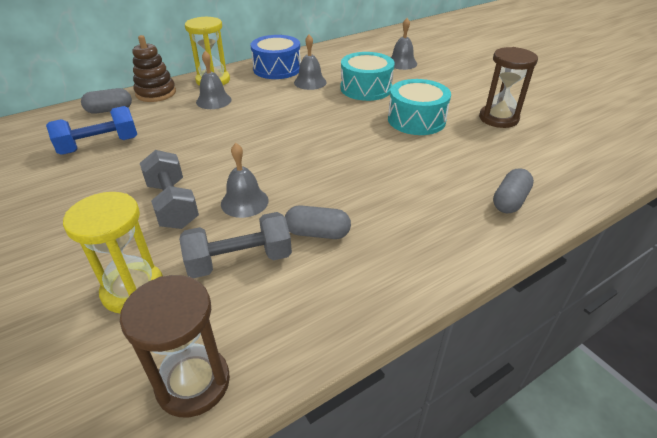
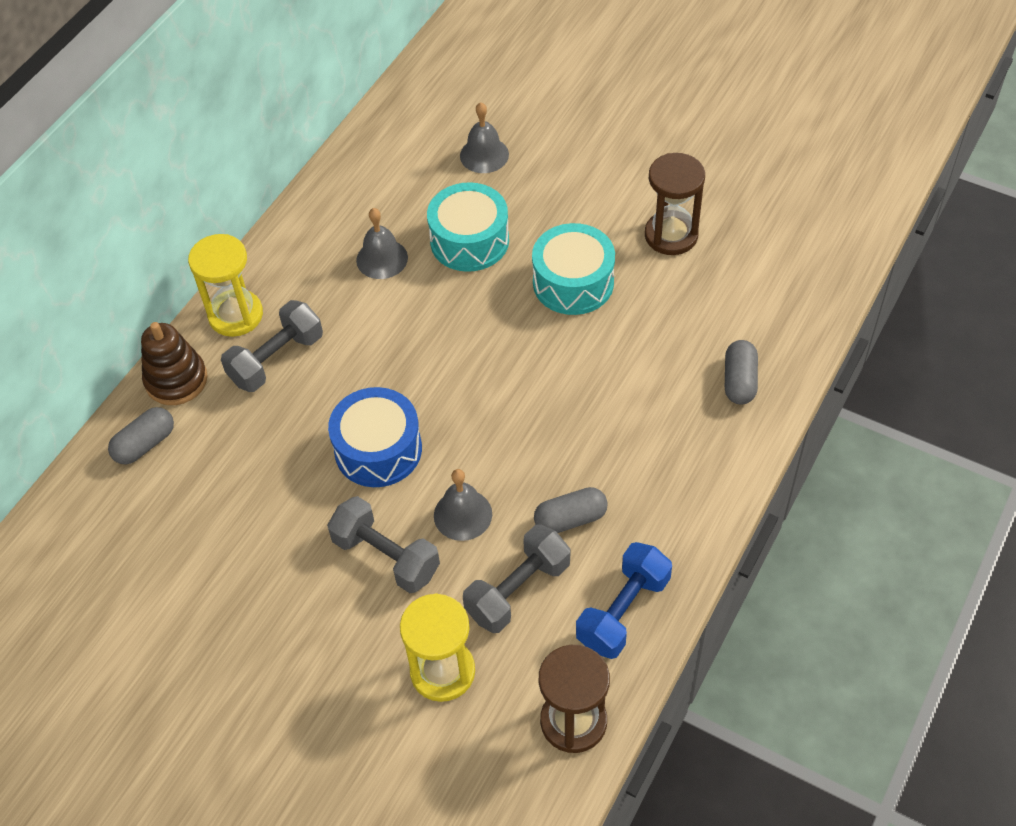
camera: 25 degrees left, 15 degrees up
blue dumbbell [46,106,137,155] -> blue dumbbell moved to [576,542,672,659]
grey bell [196,51,232,109] -> grey dumbbell [221,300,323,392]
blue drum [251,35,301,79] -> blue drum moved to [328,387,422,487]

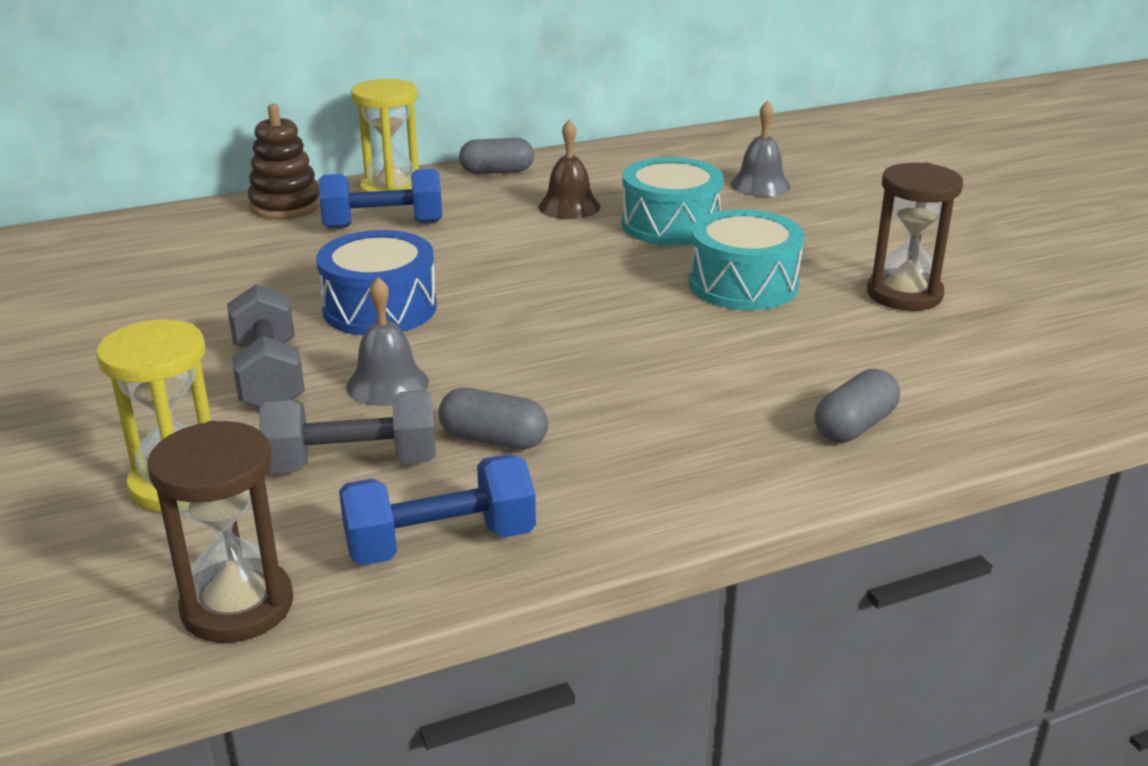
camera: 35 degrees right, 25 degrees down
grey capsule [108,407,174,465] -> grey capsule moved to [459,138,534,174]
grey dumbbell [221,300,323,392] -> blue dumbbell [319,169,442,229]
grey bell [356,208,408,279] -> brown bell [538,119,600,219]

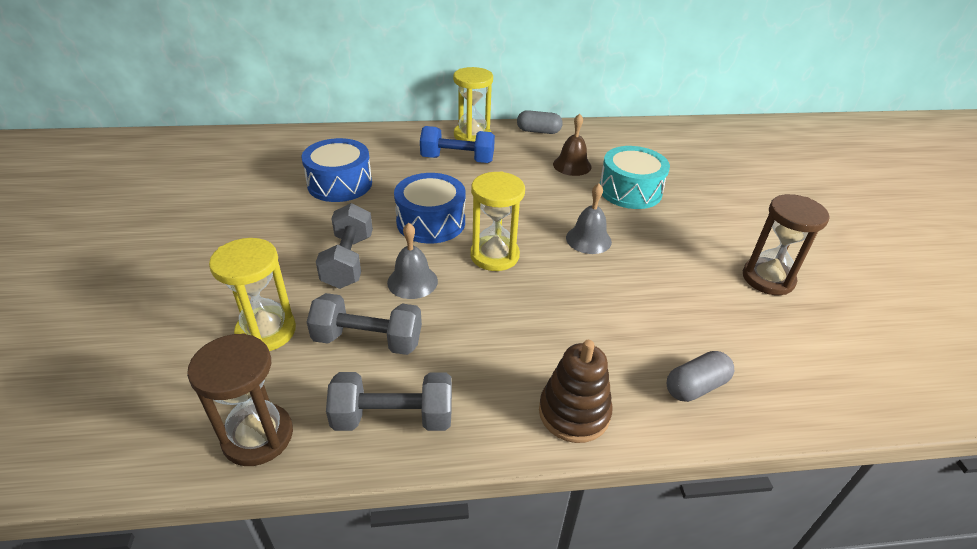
camera: 15 degrees right, 10 degrees up
brown stacking toy [247,104,320,219] -> brown stacking toy moved to [539,340,613,443]
blue dumbbell [339,454,536,566] -> grey dumbbell [326,372,452,431]
grey capsule [438,388,548,450] -> none
turquoise drum [689,209,804,310] -> none
grey bell [730,100,791,197] -> grey bell moved to [566,183,612,254]
none -> blue drum [301,138,372,202]
none -> yellow hourglass [470,171,525,271]

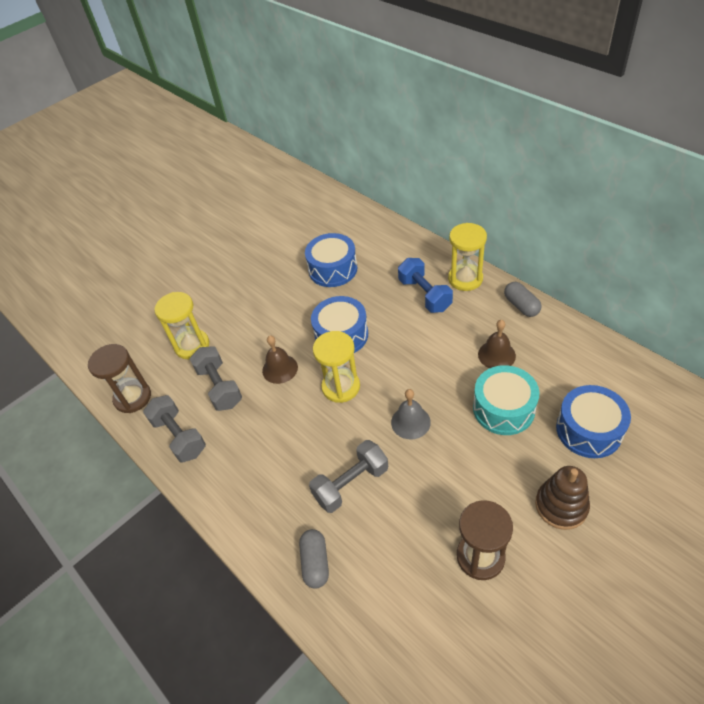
camera: 60 degrees right, 10 degrees up
grey dumbbell [316,203,373,289] -> grey dumbbell moved to [309,440,388,513]
grey bell [387,223,438,299] -> brown bell [262,335,298,384]
brown stacking toy [539,340,613,443] -> brown stacking toy moved to [535,466,590,530]
grey capsule [667,351,734,402] -> grey capsule turned 60 degrees clockwise [299,529,329,589]
none -> blue drum [556,385,631,458]

